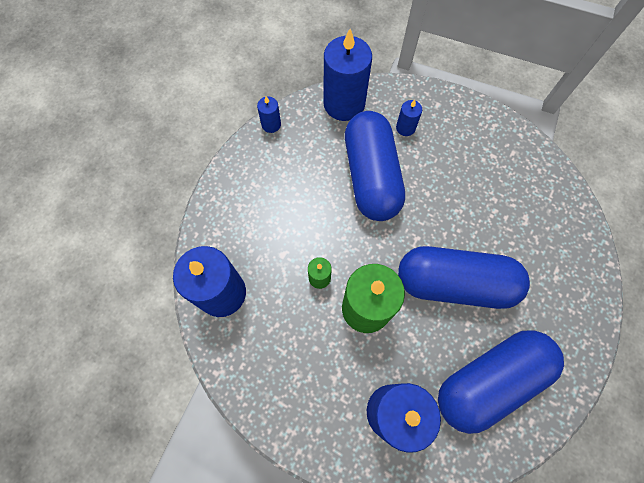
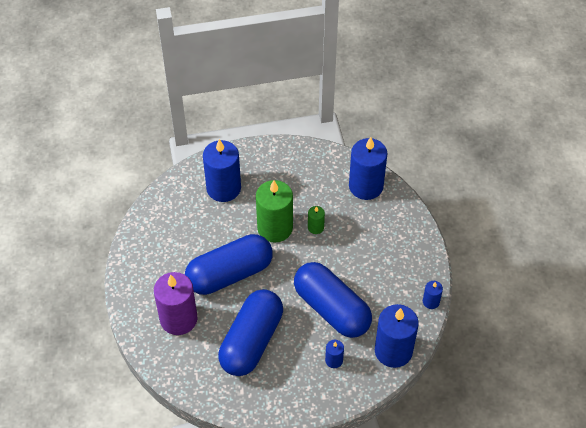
camera: 145 degrees right, 15 degrees down
blue capsule [438,330,564,434] -> blue capsule moved to [218,289,283,376]
none -> purple candle [154,272,198,335]

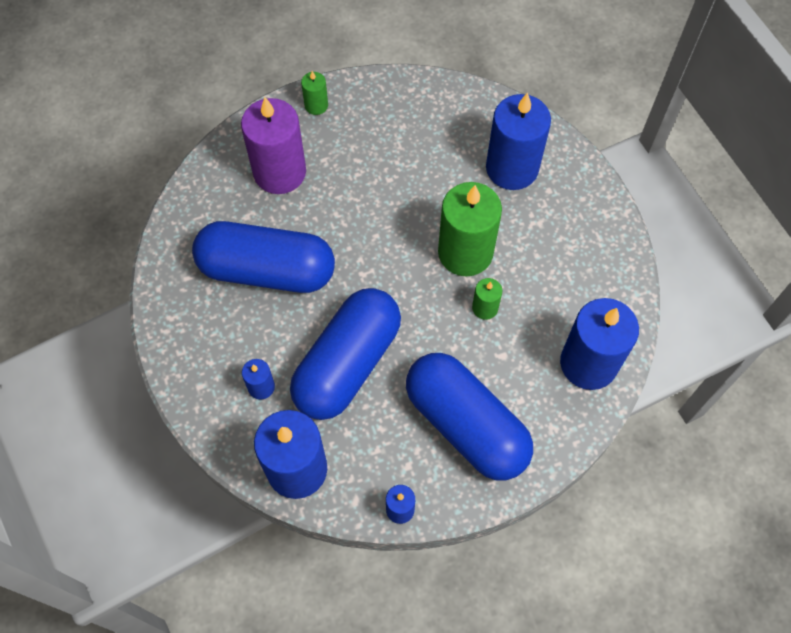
camera: 75 degrees right, 10 degrees up
blue capsule [185,234,273,295] -> blue capsule moved to [406,353,533,480]
none -> green candle [301,71,328,115]

